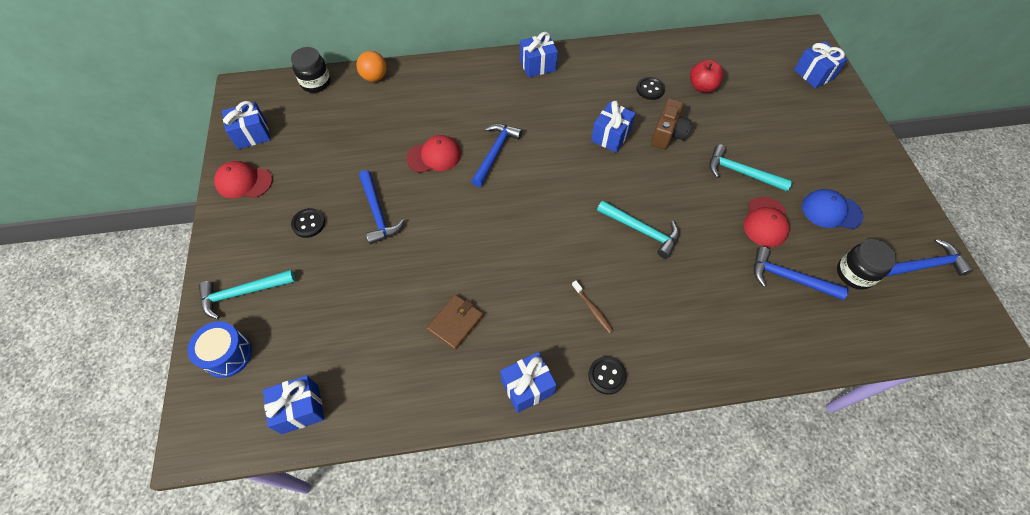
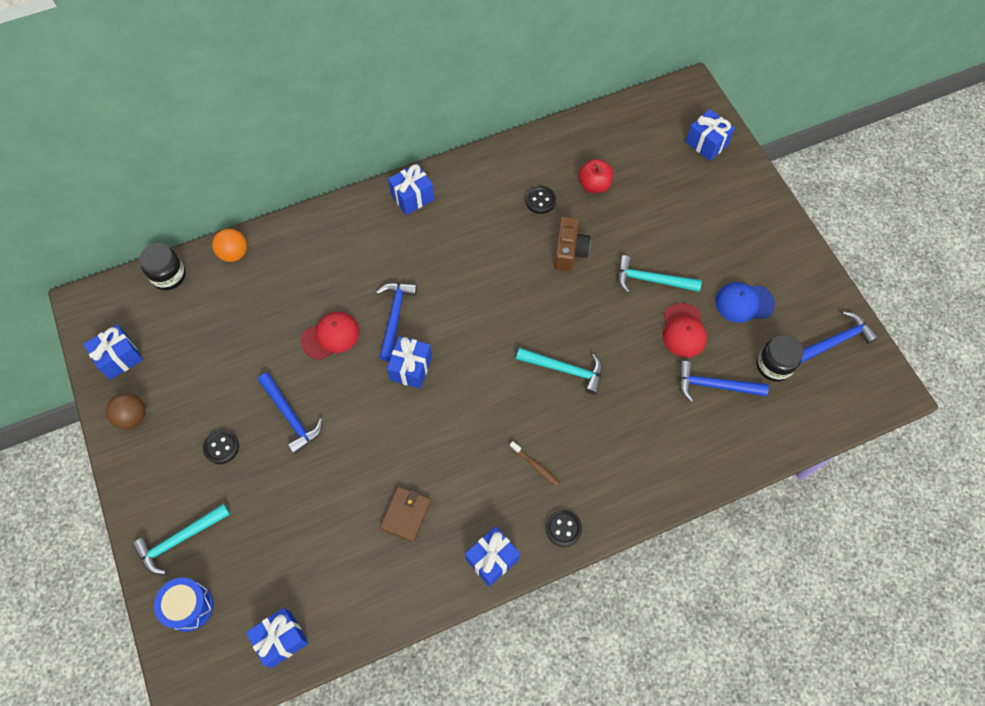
camera: 15 degrees left, 5 degrees up
red cap [214,161,273,198] -> brown ball [106,393,145,429]
blue gift [591,101,636,153] -> blue gift moved to [387,336,432,389]

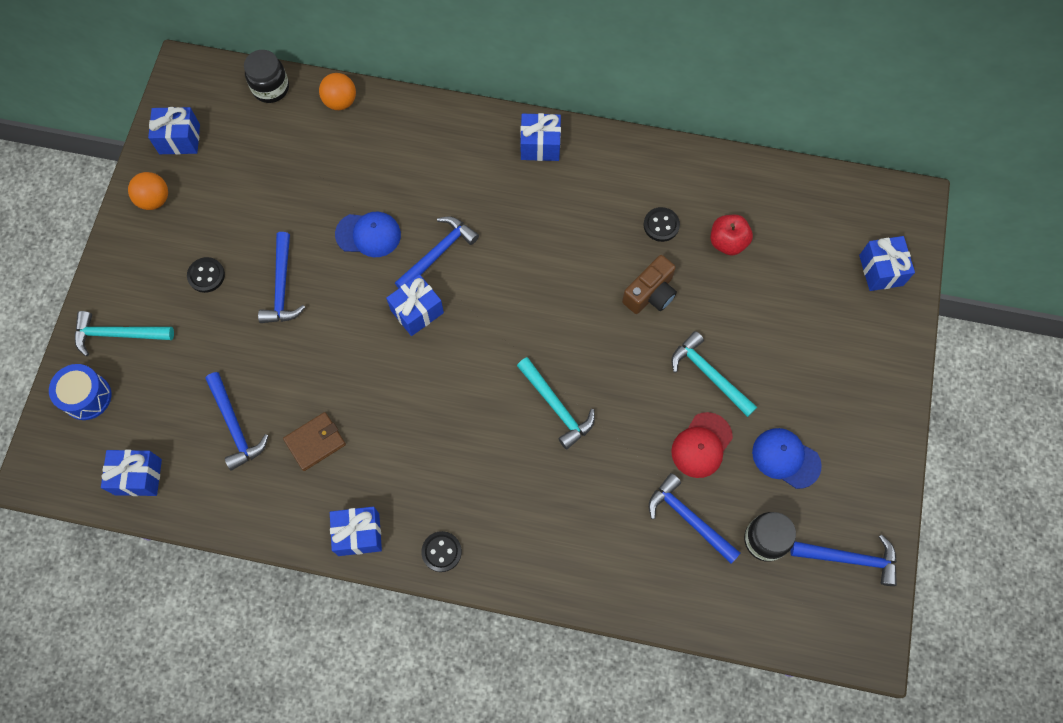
camera: 35 degrees right, 5 degrees up
brown ball [106,393,145,429] -> orange ball [128,172,168,210]
red cap [301,312,360,360] -> blue cap [335,212,401,257]
brown toothbrush [510,441,560,486] -> none
none -> blue hammer [205,372,269,471]

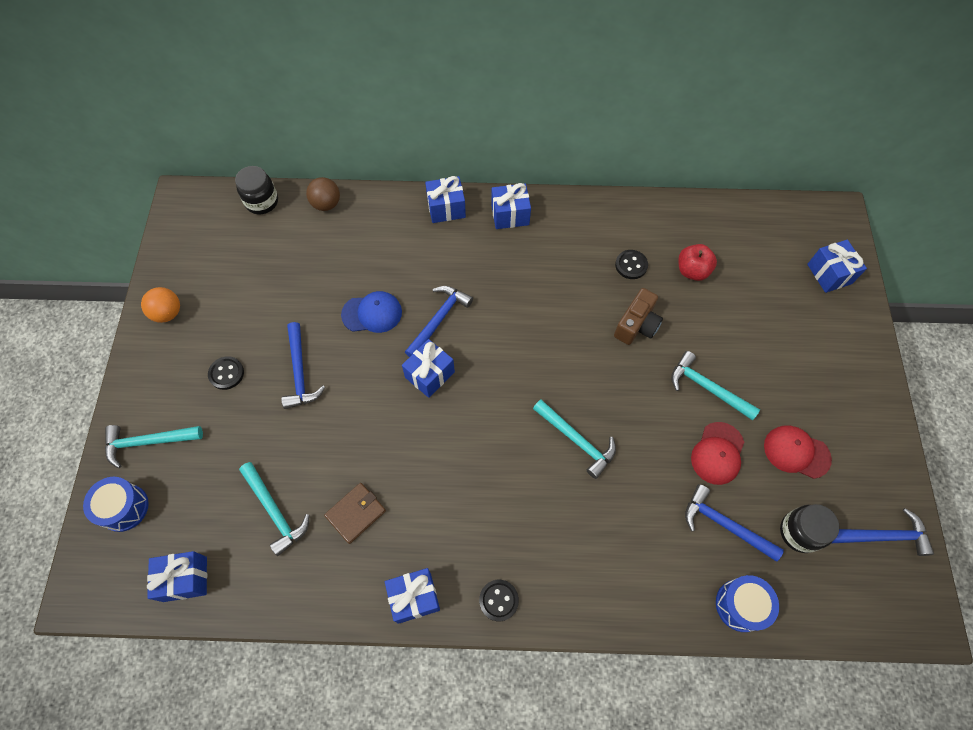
camera: 10 degrees left, 5 degrees down
blue gift [148,107,200,155] -> blue gift moved to [425,176,466,223]
blue hammer [205,372,269,471] -> turquoise hammer [239,462,310,556]
orange ball [319,73,356,110] -> brown ball [306,177,340,211]
blue cap [752,428,822,489] -> red cap [764,425,832,479]
none -> blue drum [716,575,779,632]

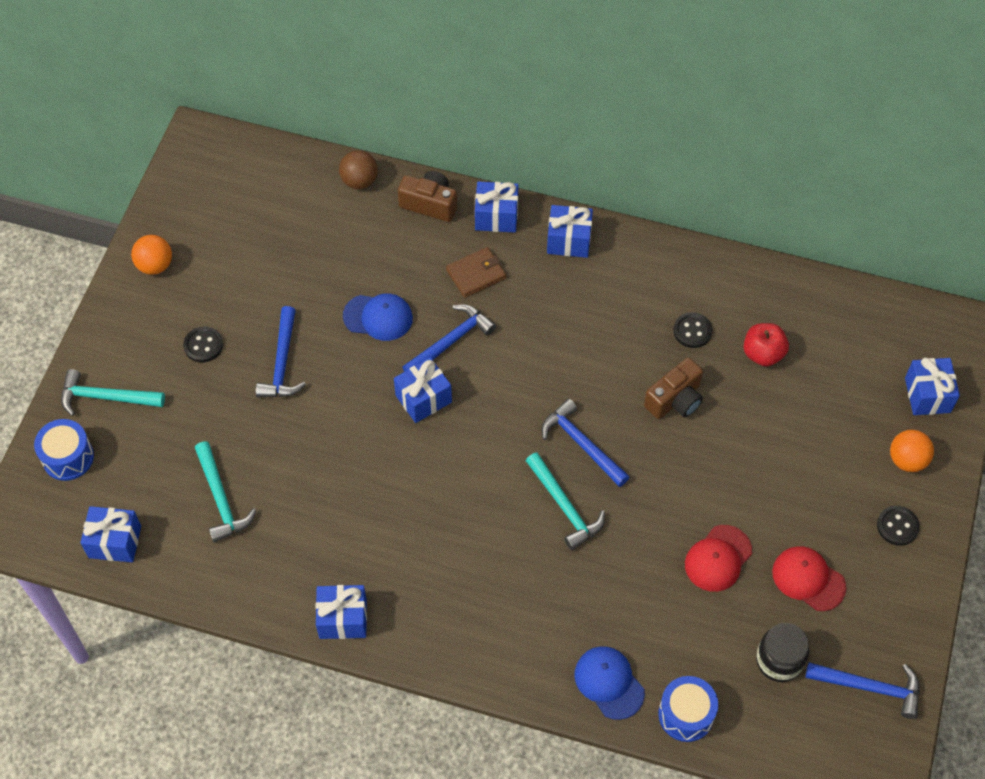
camera: 15 degrees right, 5 degrees down
black jar [235,166,278,214] -> none
brown wallet [324,483,386,544] -> brown wallet moved to [446,247,506,298]
black button [479,580,519,621] -> black button moved to [877,506,920,546]
turquoise hammer [671,351,760,420] -> none
blue hammer [685,484,784,562] -> blue hammer moved to [541,399,629,487]
none -> brown camera [398,171,457,222]
none -> blue cap [575,646,645,720]
none -> orange ball [890,430,934,472]

